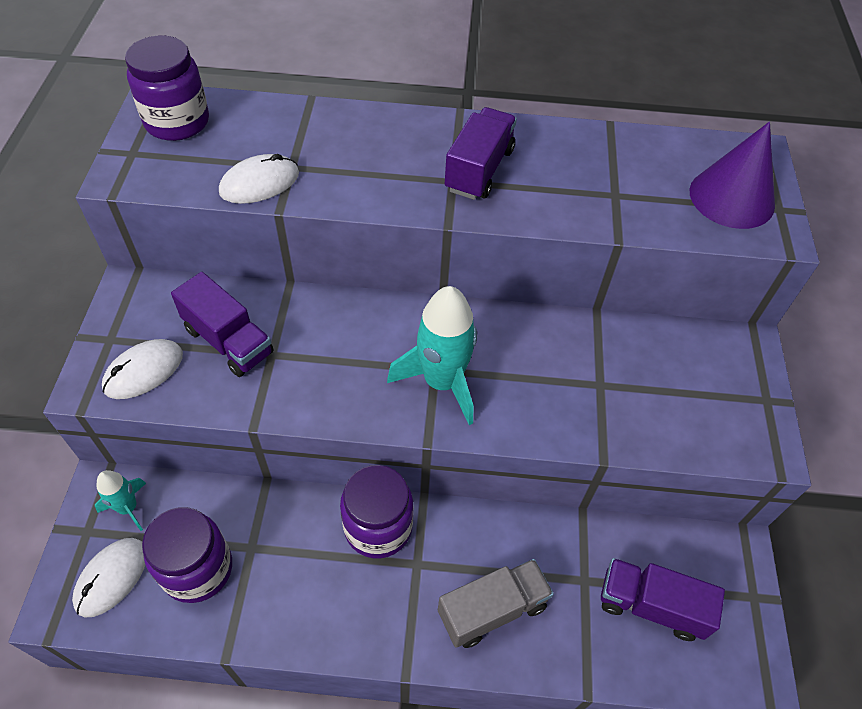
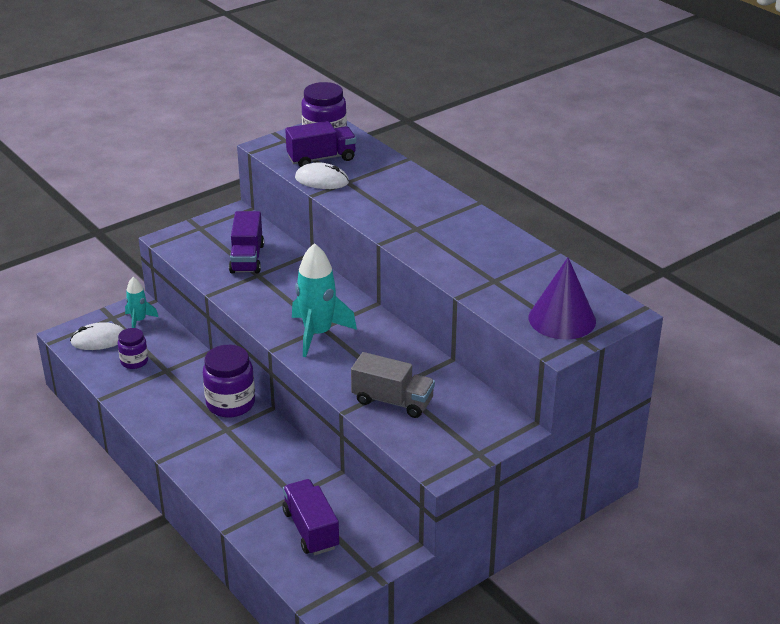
camera: 50 degrees right, 20 degrees down
white mouse [102,339,183,399] -> none
purple jar [142,507,232,603] -> purple jar [118,328,148,369], size x0.59
grey truck [438,559,554,648] -> grey truck moved to [351,352,435,418]
purple truck [445,107,517,200] -> purple truck moved to [285,121,356,167]

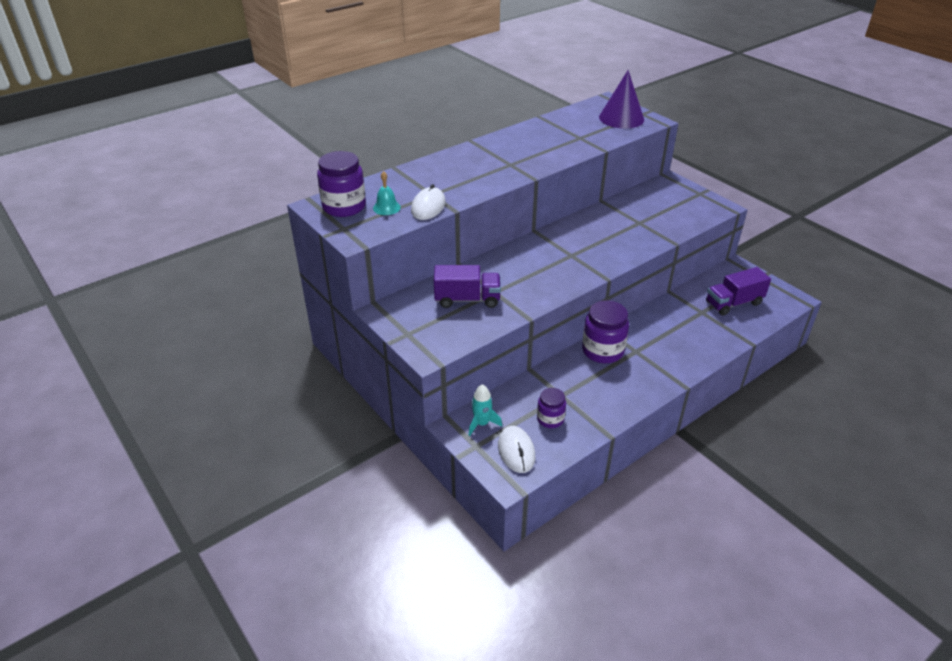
camera: 90 degrees left, 5 degrees up
purple truck [285,121,356,167] -> turquoise bell [373,171,401,215]
turquoise rocket [292,243,357,357] -> none
grey truck [351,352,435,418] -> none

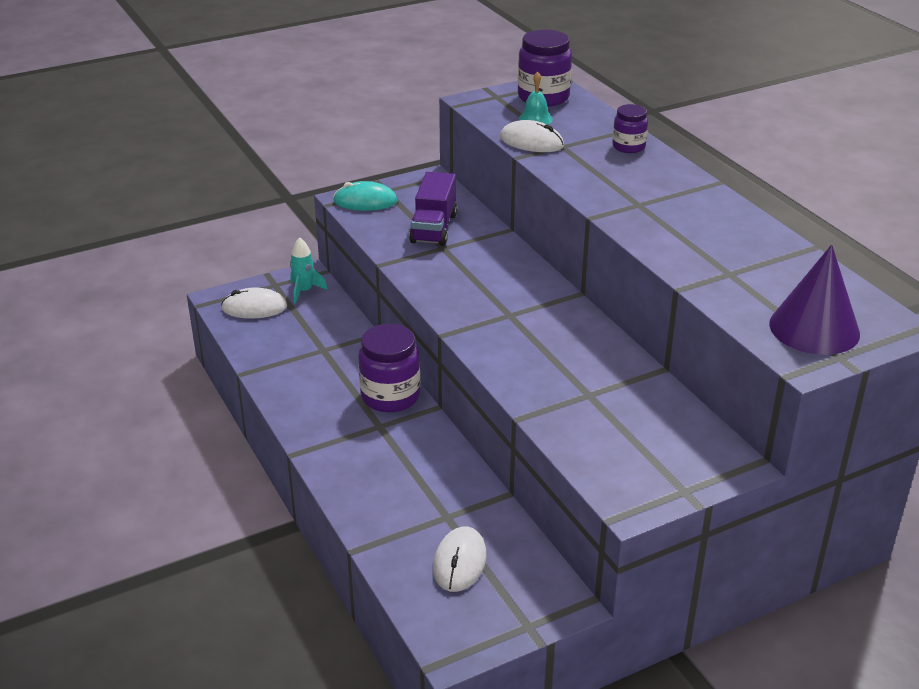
camera: 100 degrees right, 5 degrees down
purple jar [537,388,566,428] -> purple jar moved to [612,104,648,153]
purple truck [706,267,771,316] -> white mouse [433,526,486,592]
none -> turquoise mouse [333,181,398,211]

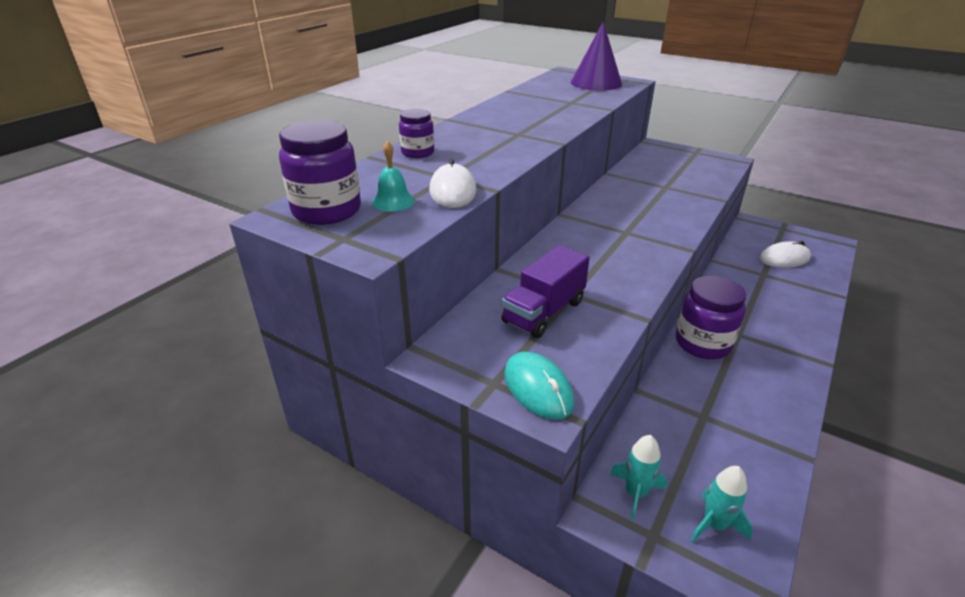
camera: 120 degrees left, 0 degrees up
white mouse [221,288,287,319] -> turquoise rocket [690,466,753,543]
purple truck [409,172,457,246] -> purple truck turned 150 degrees clockwise [501,245,590,338]

